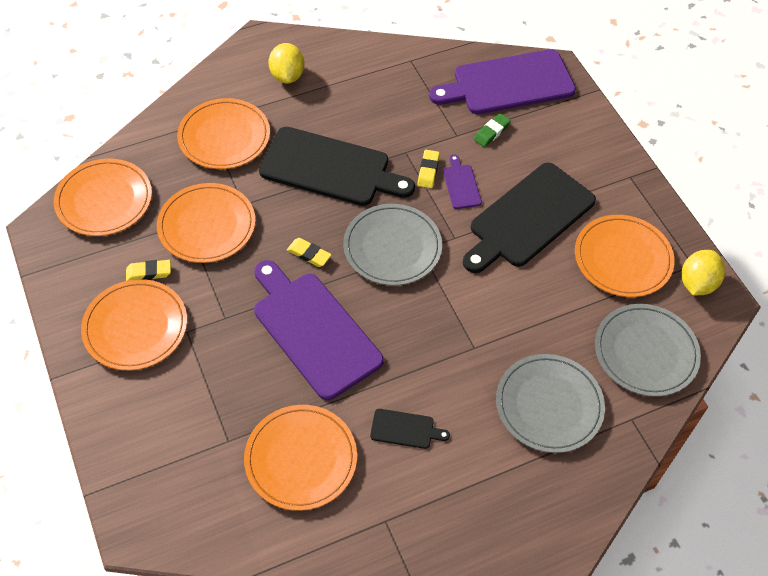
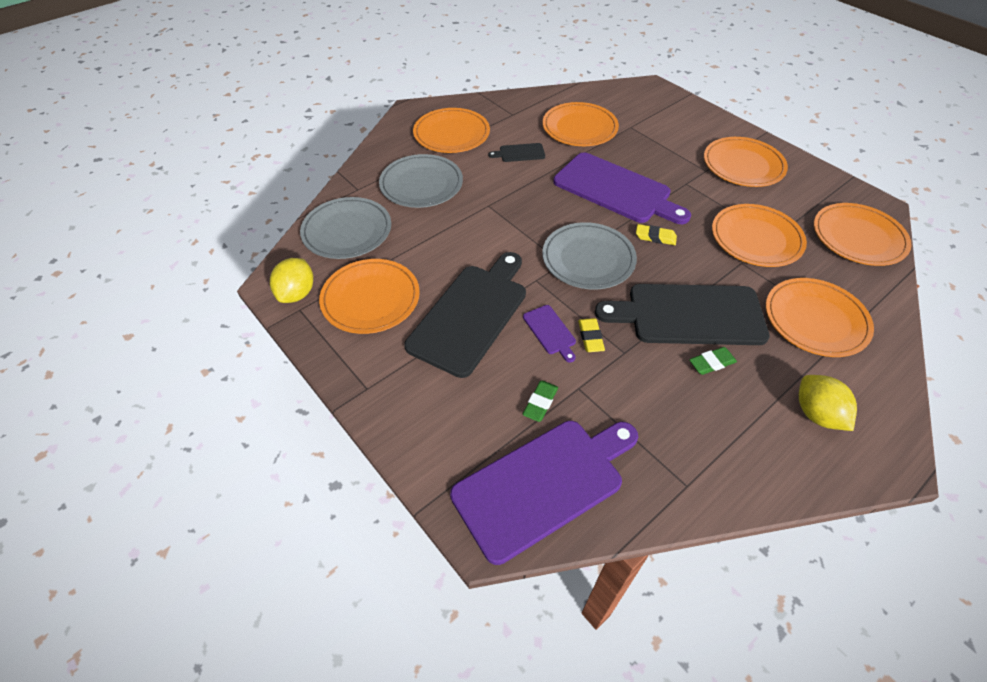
camera: 165 degrees right, 5 degrees down
yellow eraser [126,260,171,281] -> none
none -> orange plate [413,108,490,153]
none -> green eraser [689,347,737,375]

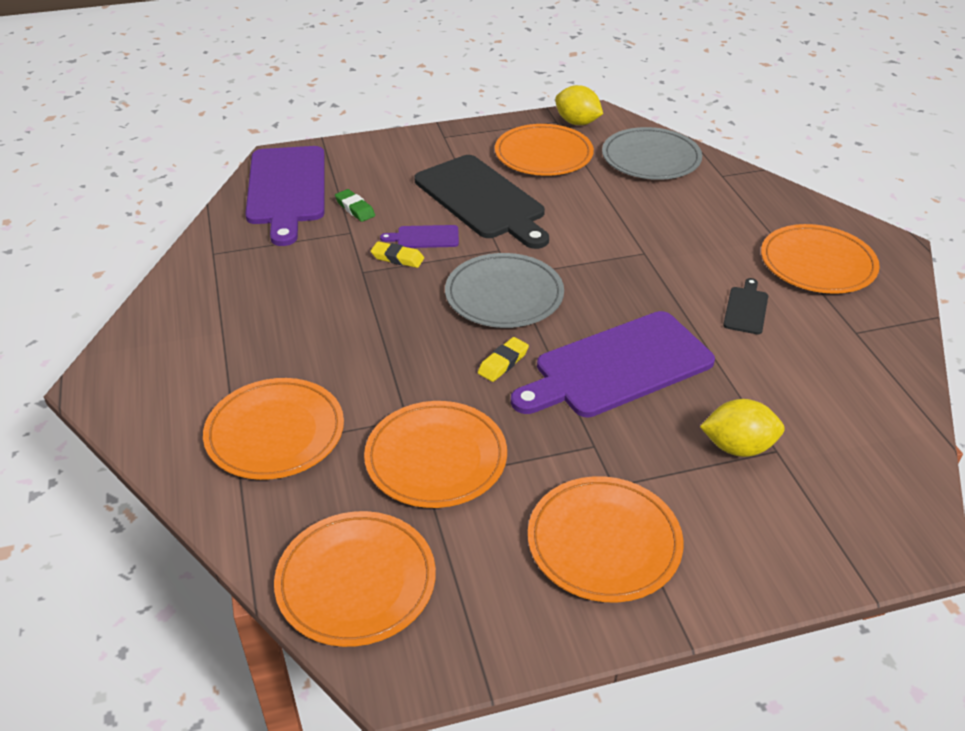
camera: 115 degrees right, 10 degrees down
grey plate [379,154,463,208] -> none
orange plate [542,102,619,146] -> none
black cutting board [595,284,770,345] -> none
green eraser [689,347,737,375] -> none
yellow lemon [799,375,857,431] -> yellow lemon moved to [700,399,785,457]

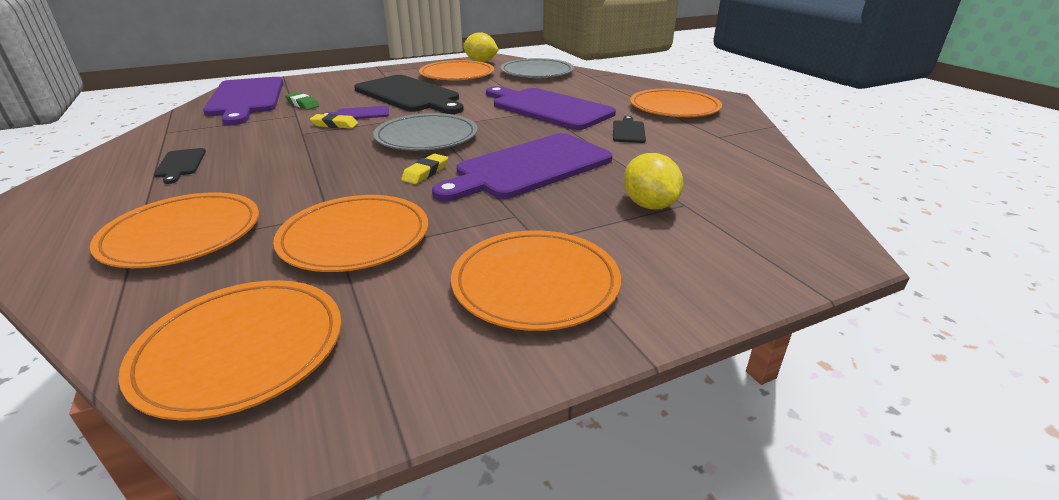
camera: 10 degrees left, 10 degrees down
yellow lemon [700,399,785,457] -> yellow lemon turned 75 degrees clockwise [624,153,683,210]
none -> black cutting board [154,148,206,184]
none -> purple cutting board [486,86,616,130]

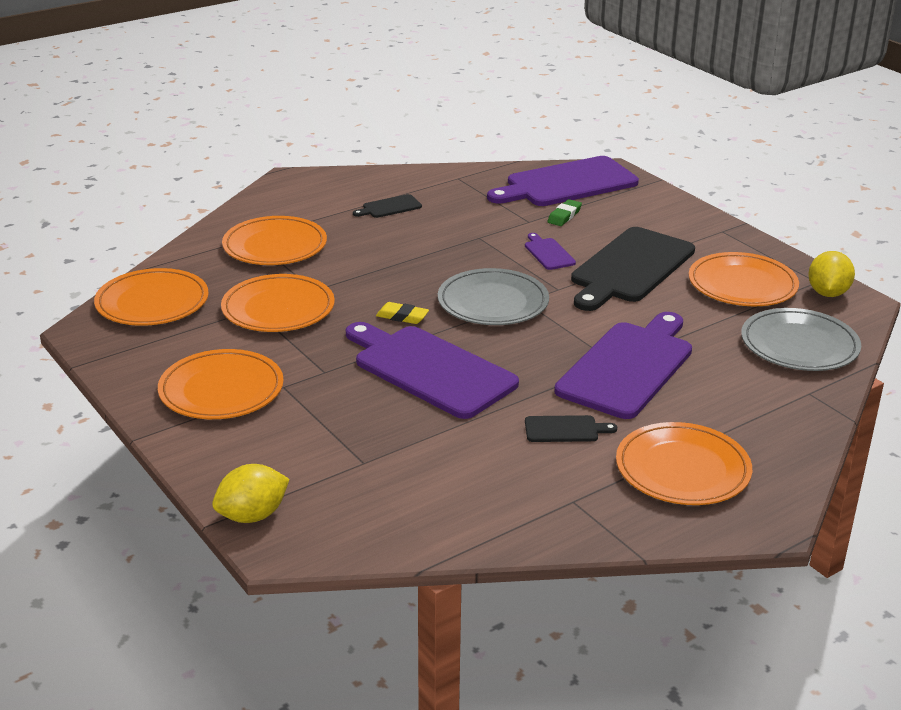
camera: 80 degrees right, 0 degrees up
yellow eraser [310,114,358,128] -> none
yellow lemon [624,153,683,210] -> yellow lemon moved to [212,464,289,523]

